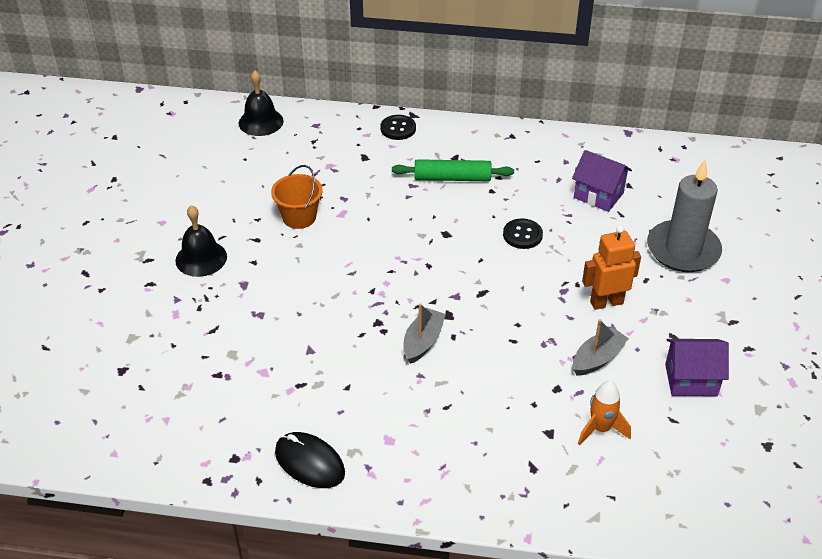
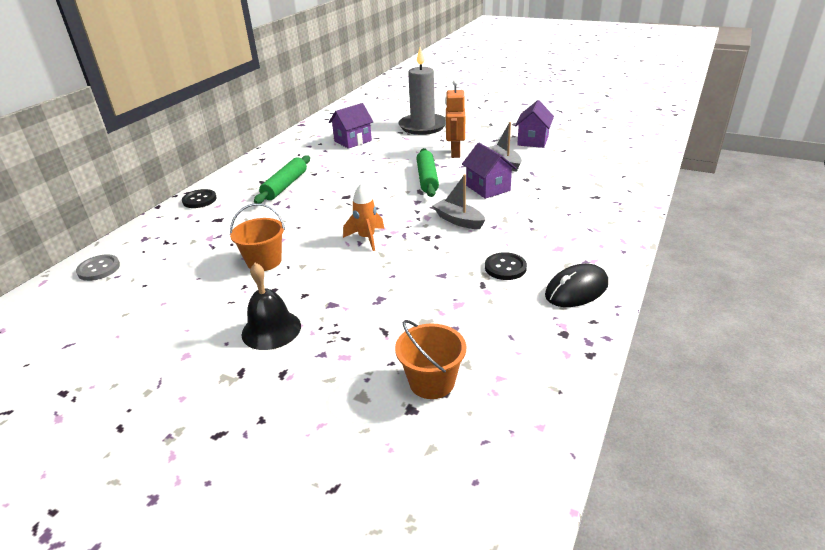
camera: 70 degrees left, 10 degrees down
black bell [239,70,284,136] -> grey button [76,254,120,281]
black button [503,218,543,249] -> black button moved to [485,252,527,280]
orange rocket [578,381,631,445] -> orange rocket moved to [343,183,384,251]
none -> orange bucket [395,320,466,399]
none -> green rolling pin [416,148,439,197]
none -> purple house [462,143,517,199]

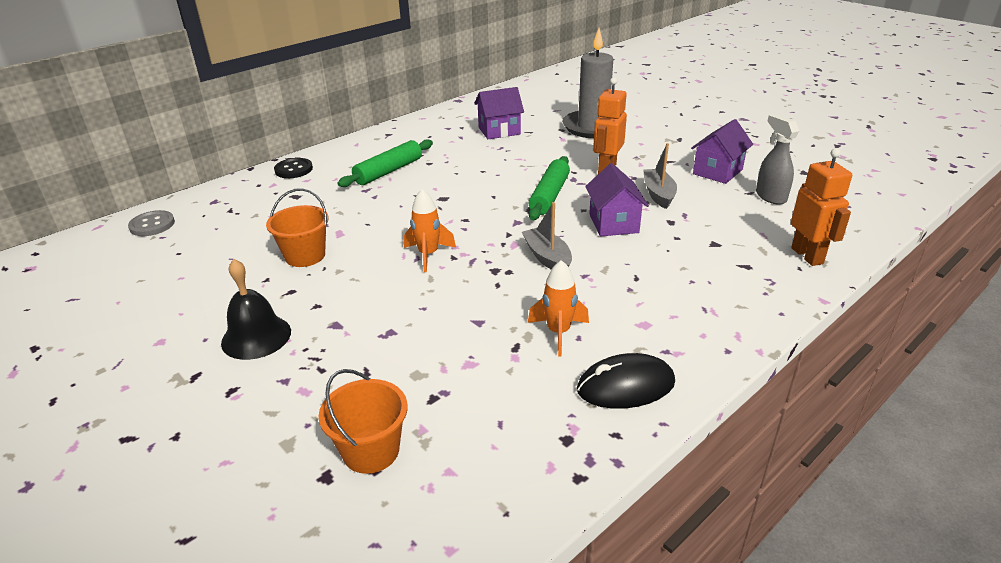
camera: 20 degrees right, 0 degrees up
black button [485,252,527,280] -> orange rocket [528,260,589,356]
none -> grey spray bottle [756,114,799,205]
none -> orange robot [791,148,852,266]

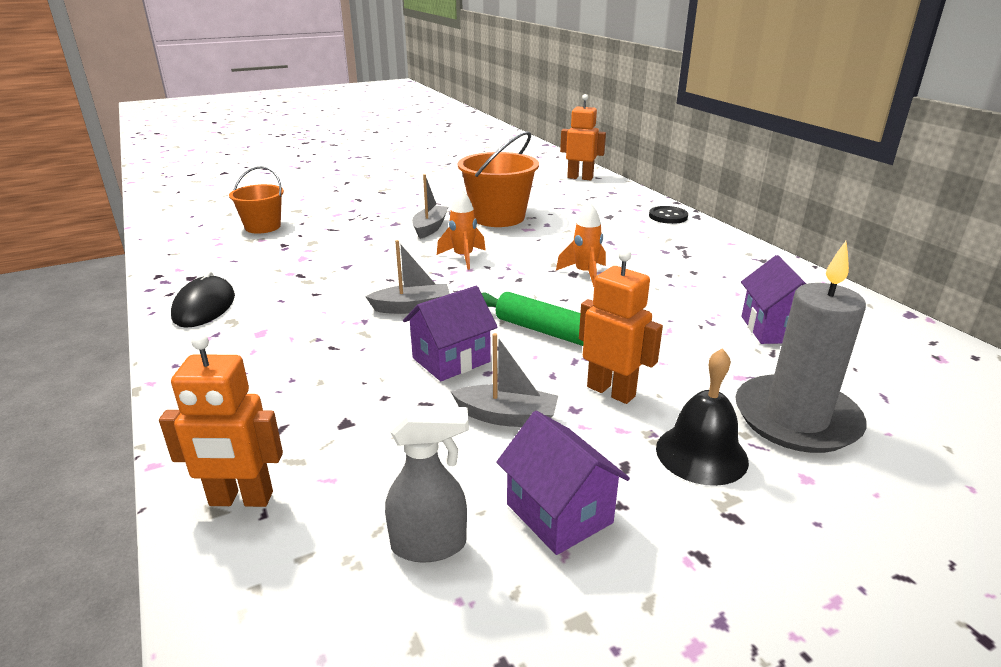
camera: 105 degrees right, 5 degrees down
grey button [128,210,175,236] -> orange robot [560,94,606,180]
black bell [221,259,291,360] -> black bell moved to [656,348,749,486]
orange bucket [266,188,329,267] -> orange bucket [458,131,539,227], size x1.59
green rolling pin [338,139,433,187] -> none
orange rocket [528,260,589,356] -> orange rocket moved to [556,203,606,287]
purple house [585,163,649,236] -> purple house turned 45 degrees counterclockwise [403,286,498,381]
none -> grey boat [412,174,448,239]

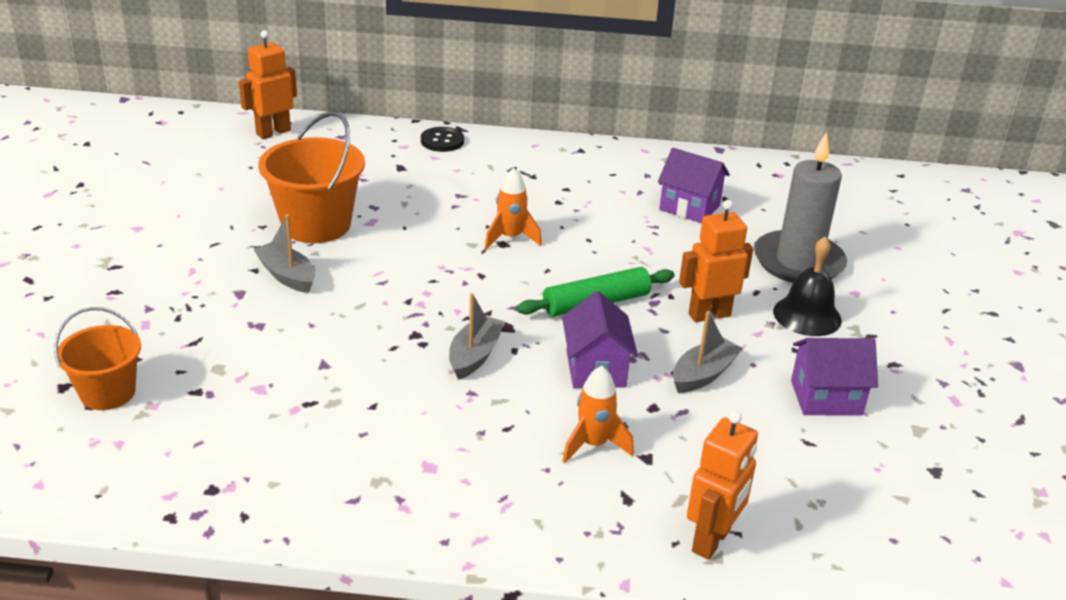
camera: 60 degrees left, 5 degrees up
black mouse [171,271,235,328] -> none
grey spray bottle [385,405,469,562] -> none
orange rocket [437,189,486,270] -> orange rocket moved to [562,366,634,463]

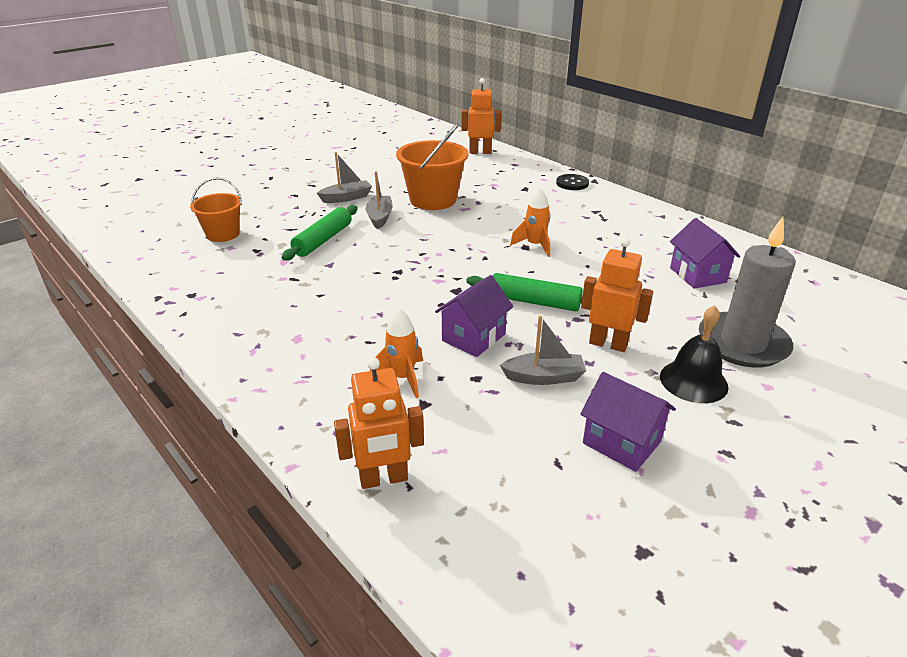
camera: 45 degrees right, 0 degrees up
grey boat [449,293,504,380] -> grey boat moved to [317,152,372,203]
none -> green rolling pin [282,205,357,261]

